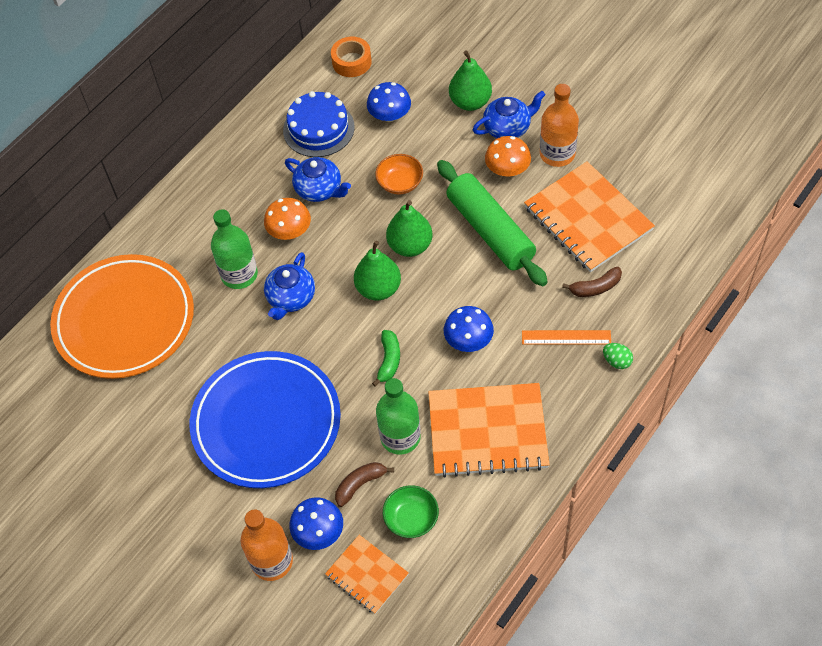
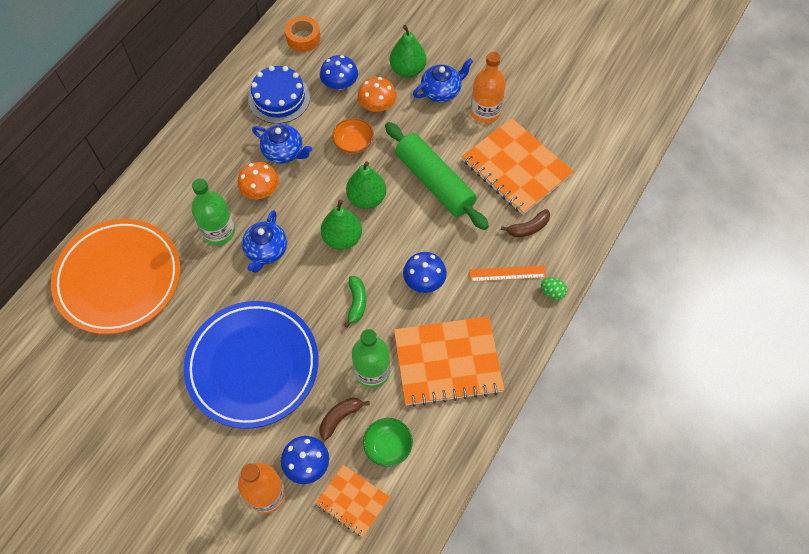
camera: 10 degrees left, 5 degrees up
orange mushroom [485,136,531,177] -> orange mushroom moved to [358,77,397,112]

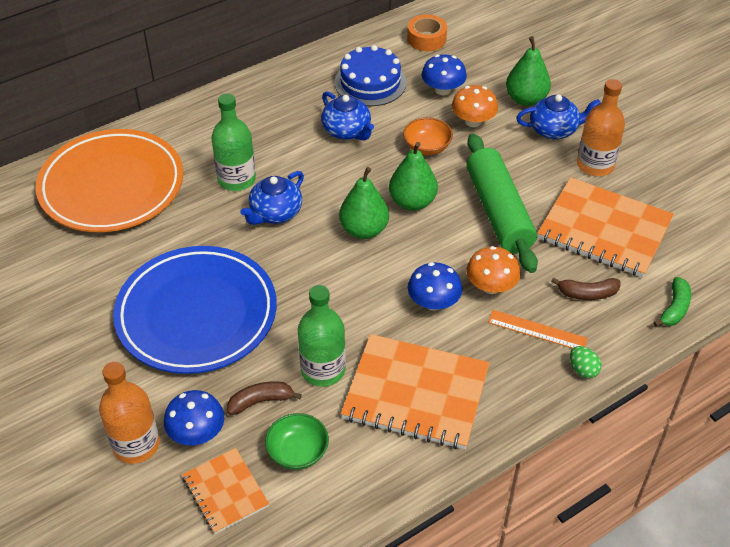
camera: 25 degrees right, 15 degrees down
orange mushroom [238,162,279,199] -> orange mushroom moved to [466,246,521,294]
green banana [344,276,366,328] -> green banana moved to [653,277,691,327]
orange notebook [462,118,574,215] -> orange notebook turned 45 degrees counterclockwise [537,177,674,278]

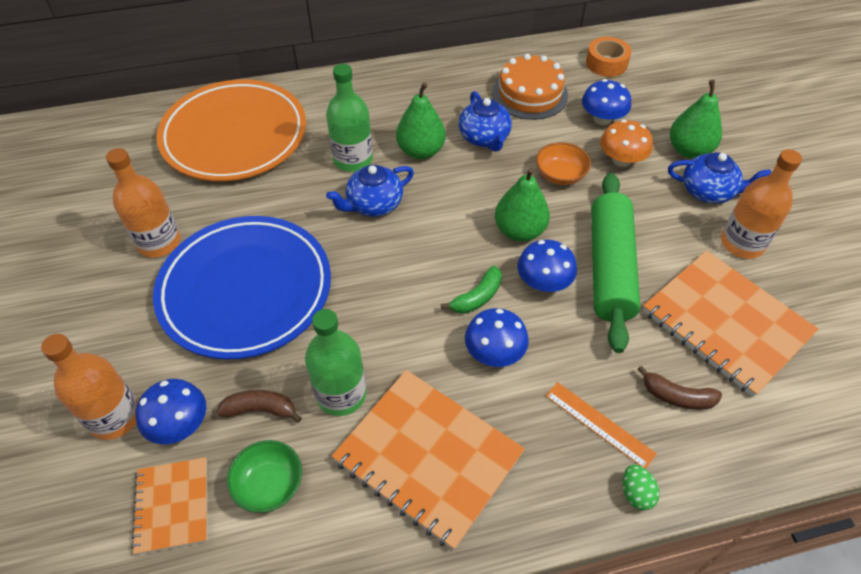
camera: 20 degrees right, 5 degrees up
blue cake [335,45,407,106] -> orange cake [492,54,568,120]
green pear [339,167,389,239] -> green pear moved to [396,82,446,159]
orange mushroom [466,246,521,294] -> none
green banana [653,277,691,327] -> green banana moved to [441,266,502,314]
none -> orange bottle [106,148,181,258]
none -> blue mushroom [517,240,577,292]

